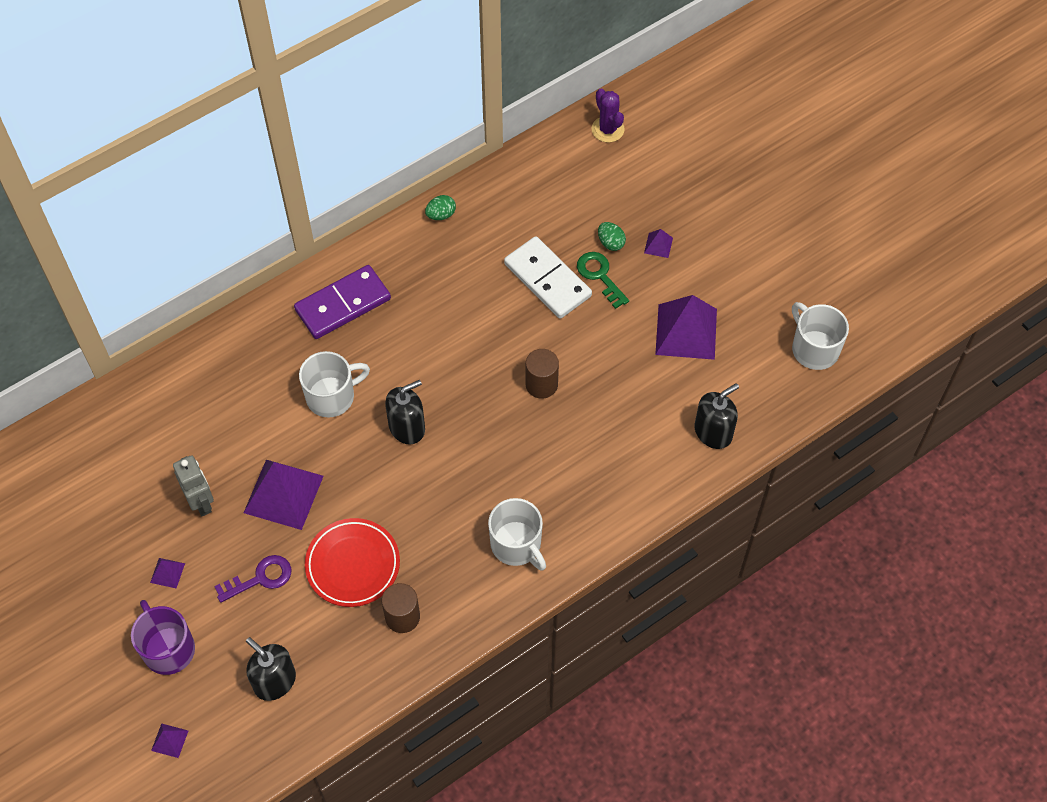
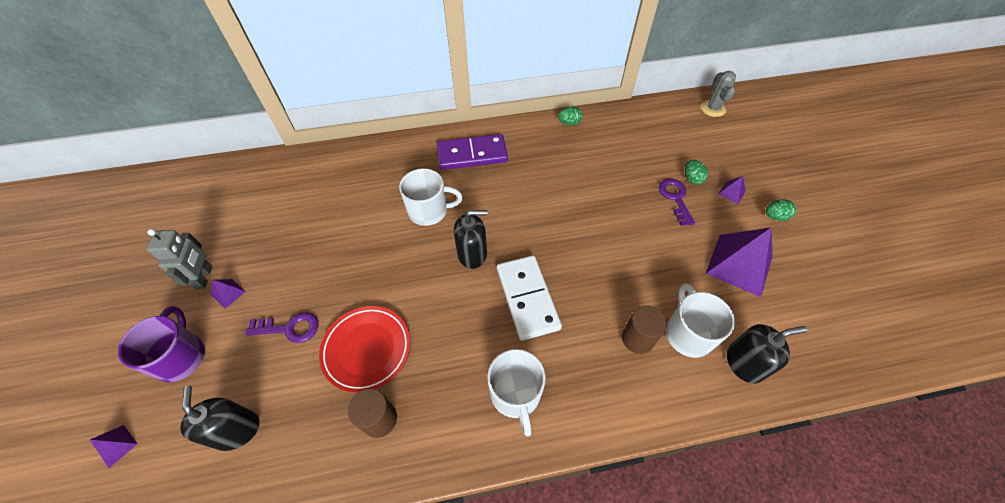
camera: 25 degrees right, 5 degrees down
grey robot [173,455,214,516] -> grey robot moved to [147,229,212,289]
purple pyramid [244,460,324,530] -> none
white domino [504,236,592,319] -> white domino moved to [497,255,562,341]
brown cylinder [526,349,559,399] -> brown cylinder moved to [622,305,667,354]
green key [577,252,629,309] -> purple key [659,179,695,226]
purple cactus [592,89,625,142] -> grey cactus [700,71,736,117]
white mug [792,302,849,370] -> white mug moved to [666,284,735,358]
none -> green egg [766,199,796,221]

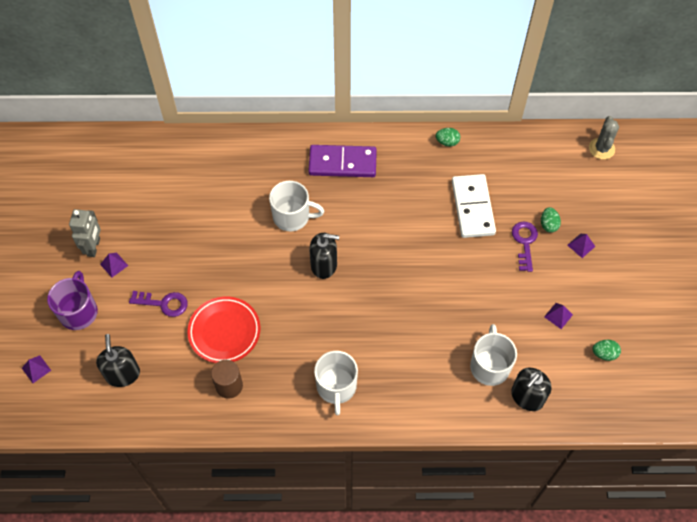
camera: 10 degrees right, 5 degrees up
white domino [497,255,562,341] -> white domino moved to [452,174,496,238]
brown cylinder [622,305,667,354] -> none
purple pyramid [706,227,773,297] -> purple pyramid [544,303,573,329], size x0.43
black soap dispenser [727,324,808,384] -> black soap dispenser turned 135 degrees clockwise [511,368,551,411]
green egg [766,199,796,221] -> green egg moved to [592,340,621,361]

